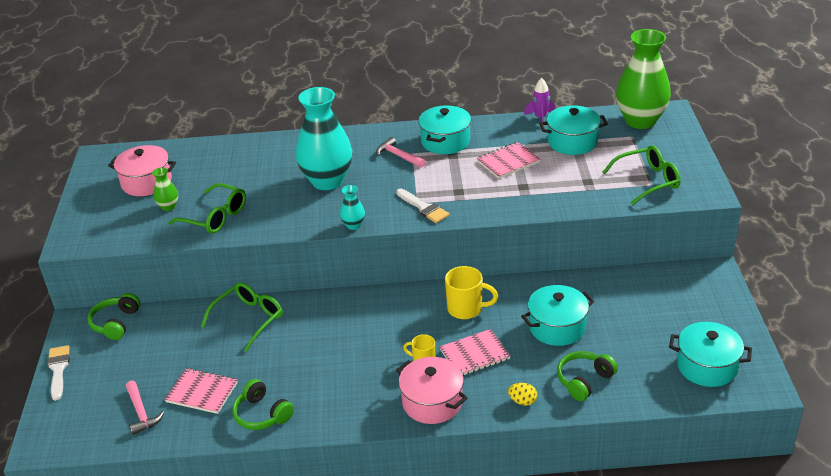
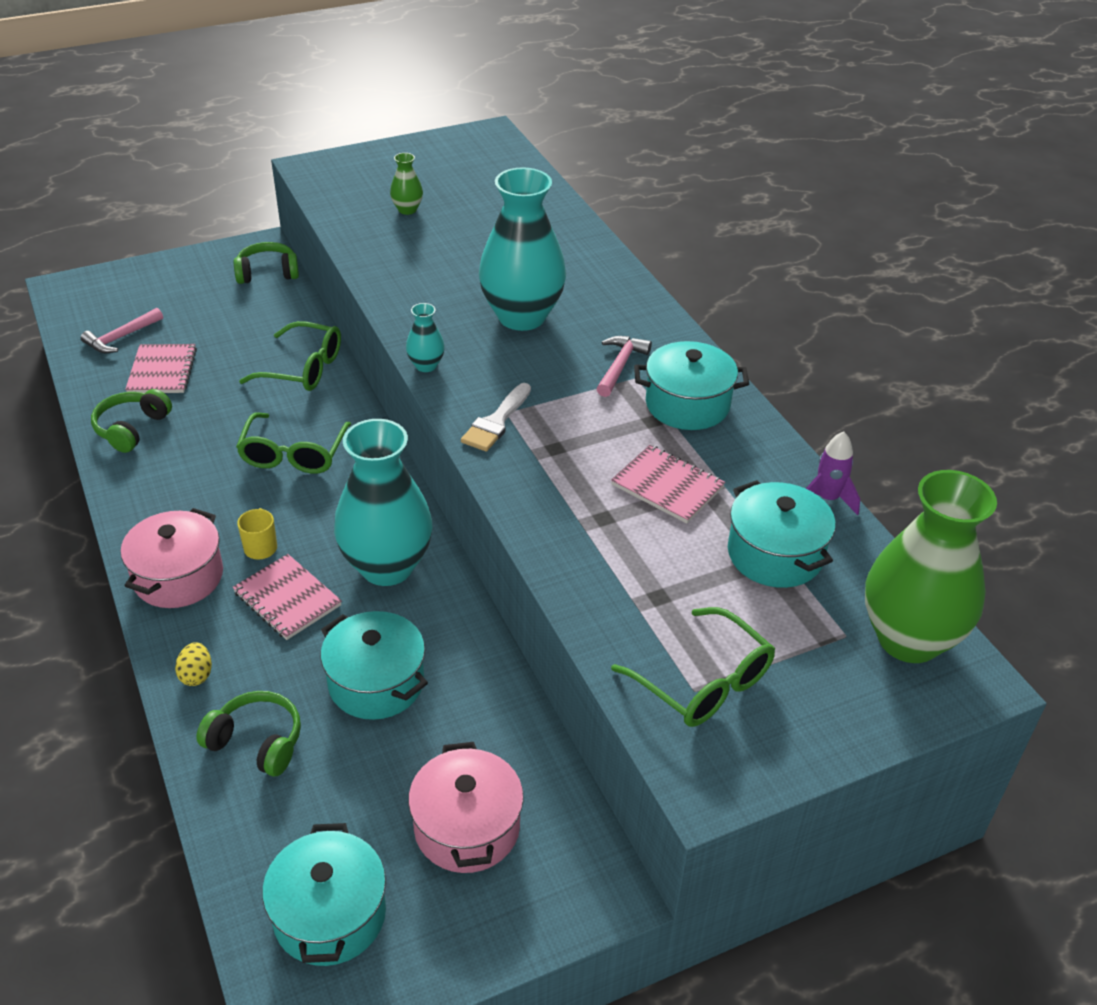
camera: 65 degrees right, 5 degrees up
white brush [47,345,70,401] -> none
pink pot [108,145,176,196] -> pink pot moved to [408,742,524,873]
green glasses [168,183,246,234] -> green glasses moved to [236,412,351,474]
yellow mug [445,266,498,319] -> turquoise vase [334,419,432,586]

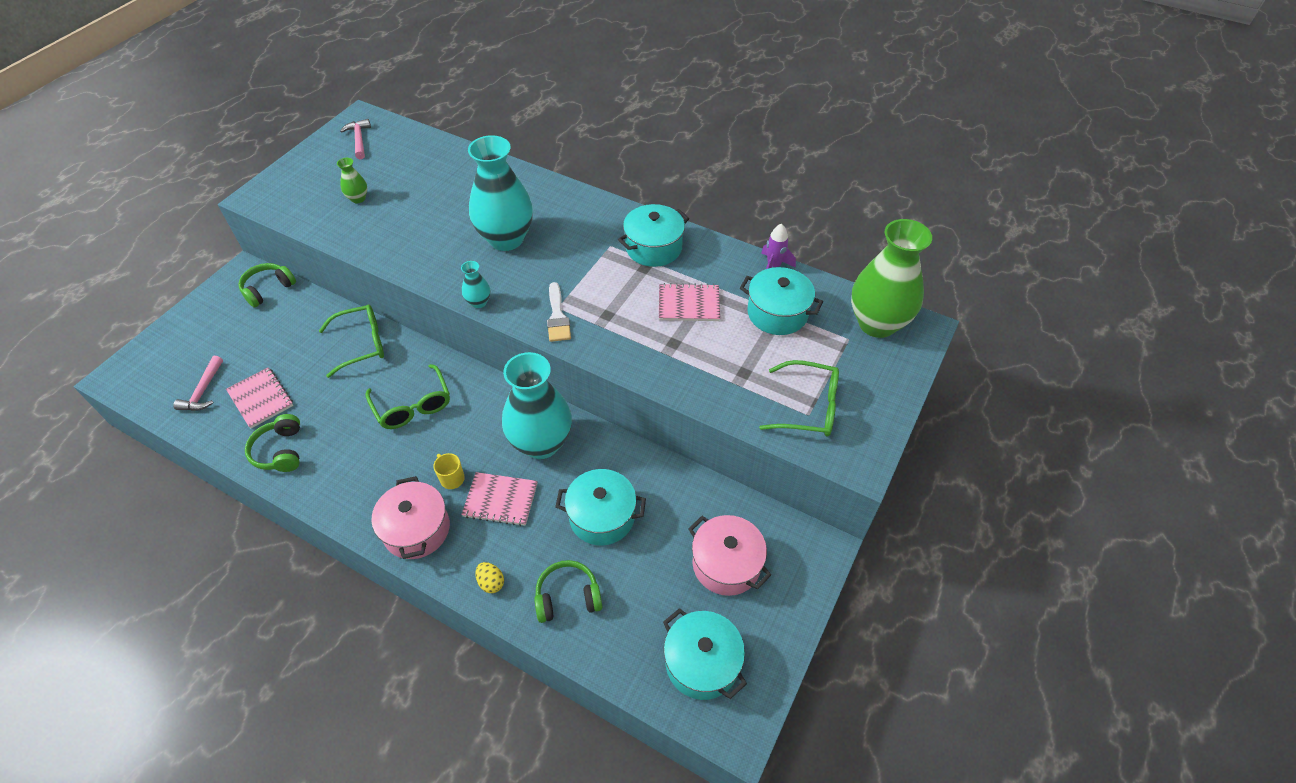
camera: 35 degrees left, 10 degrees up
pink hammer [597,336,652,397] -> pink hammer moved to [340,119,371,159]

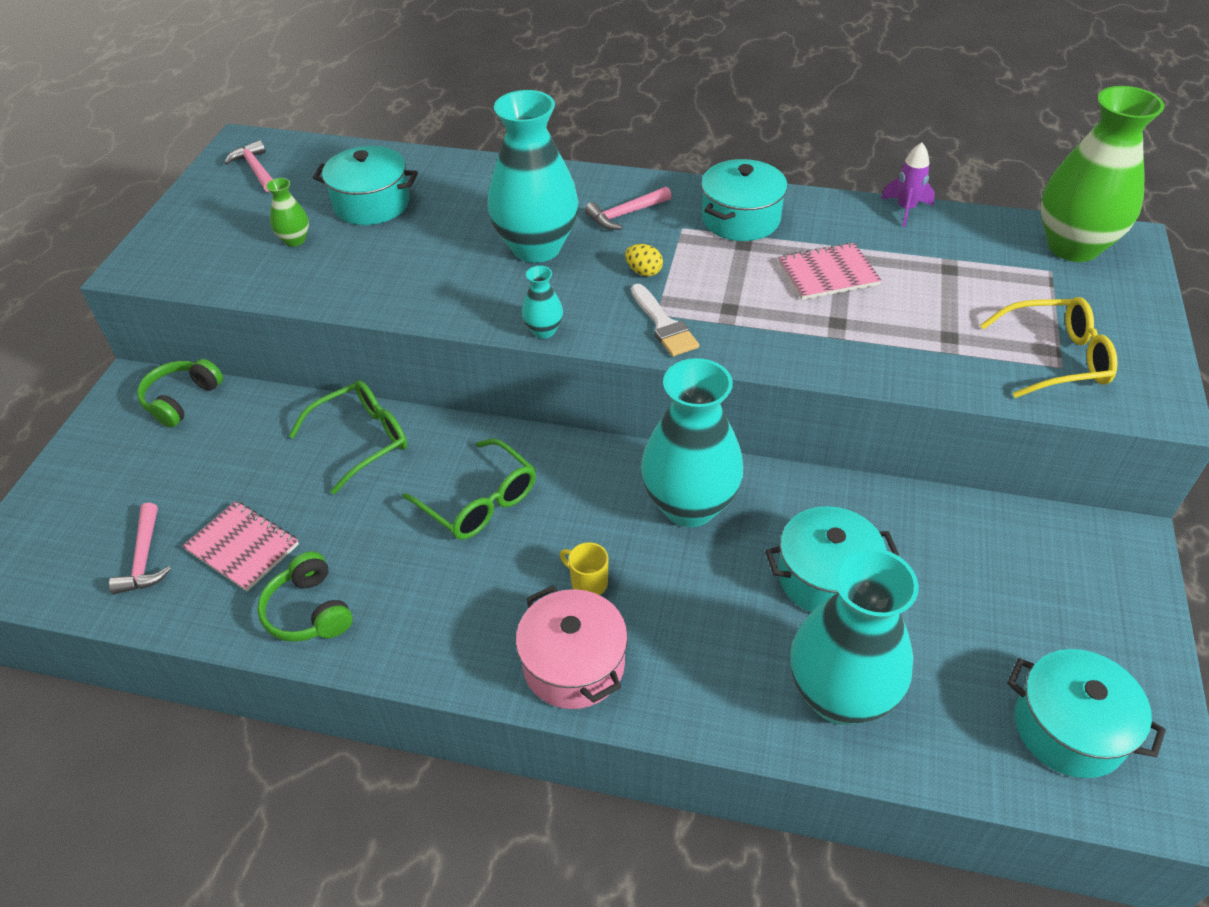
camera: 15 degrees left, 5 degrees down
pink notebook [461,472,538,526] -> none
yellow egg [475,562,504,593] -> yellow egg moved to [625,244,663,277]
green headphones [534,560,602,623] -> turquoise vase [790,548,919,725]
pink pot [688,515,771,596] -> none
turquoise pot [740,267,823,335] -> turquoise pot moved to [313,146,418,225]
green glasses [759,360,839,437] -> yellow glasses [980,297,1118,398]
none -> pink hammer [585,186,672,230]

